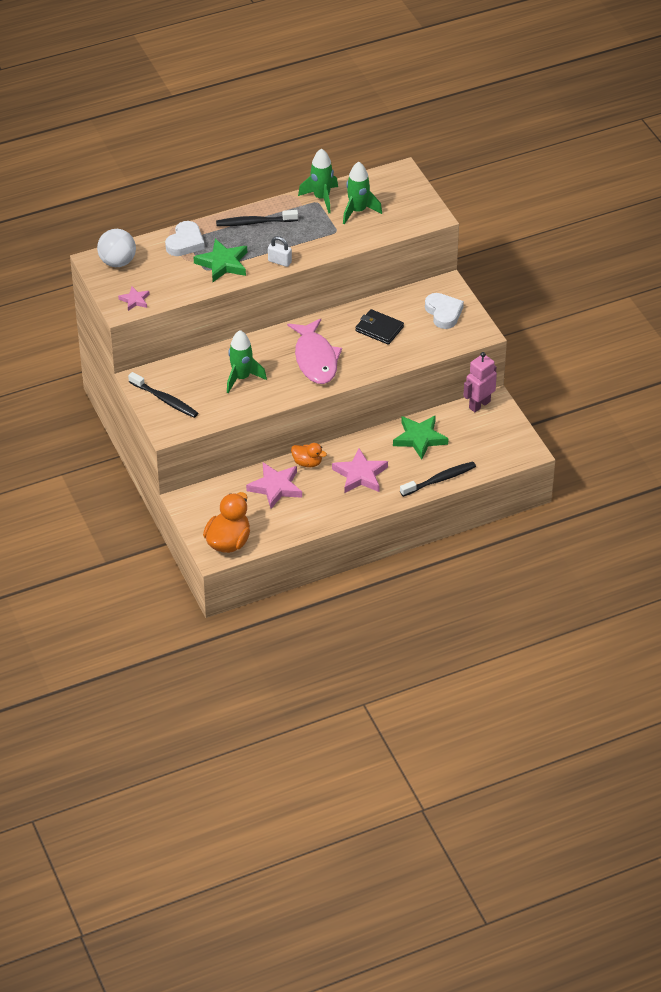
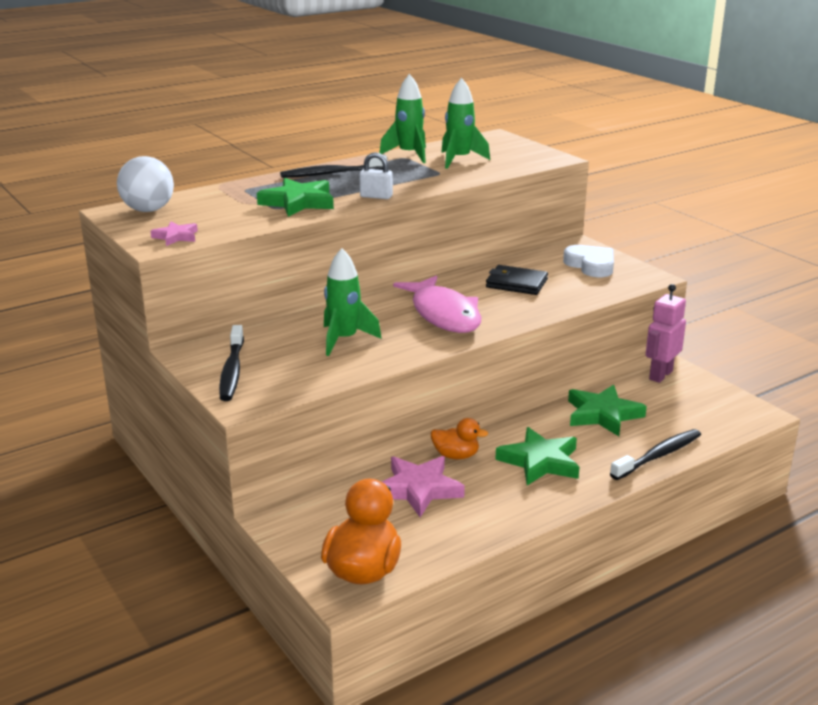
camera: 10 degrees left, 20 degrees down
black toothbrush [128,372,198,418] -> black toothbrush turned 60 degrees clockwise [219,325,244,401]
white heart [165,221,205,256] -> none
pink star [332,448,388,493] -> green star [495,427,579,485]

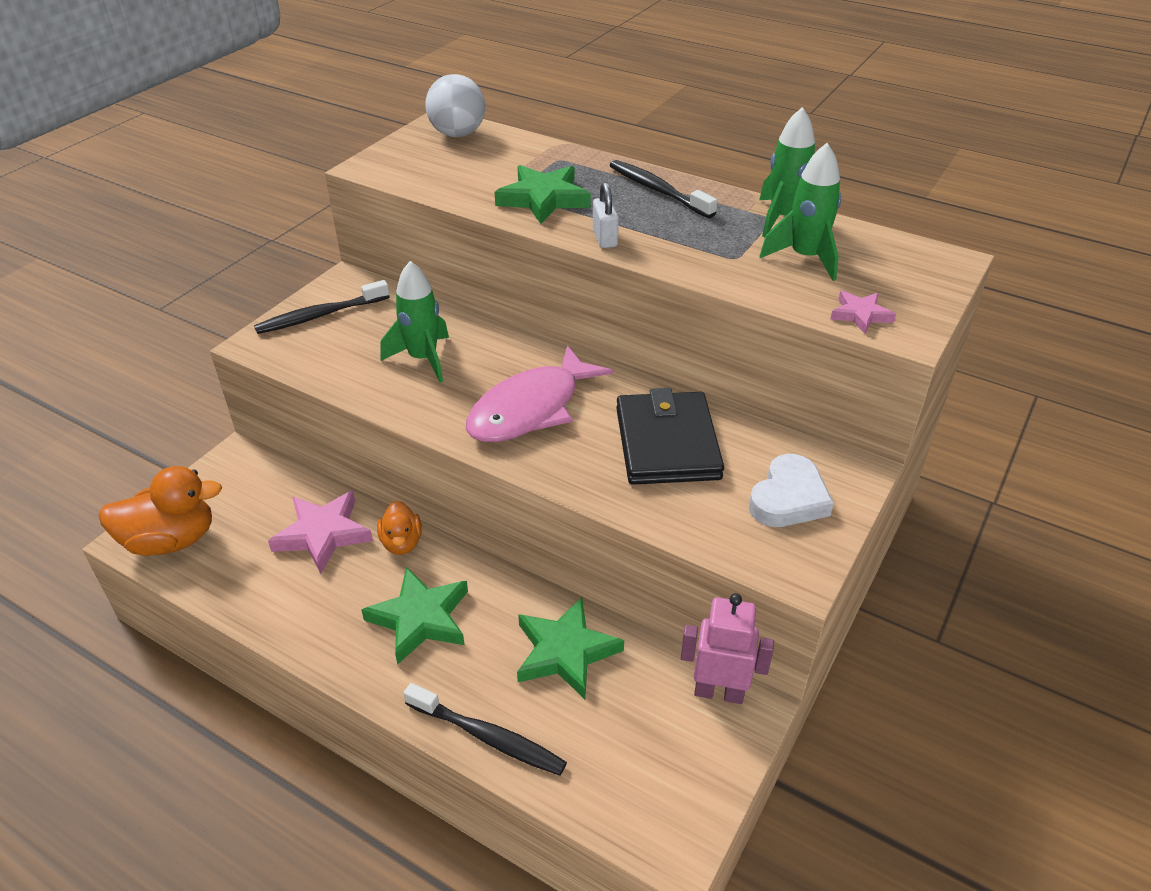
camera: 65 degrees right, 15 degrees up
pink star [150,221,198,246] -> pink star moved to [830,291,896,334]
black wallet [486,265,548,295] -> black wallet [616,388,724,485], size x1.52

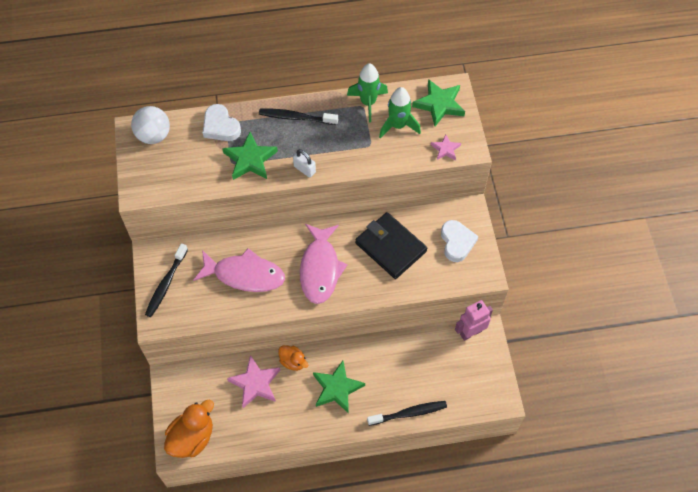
camera: 40 degrees left, 20 degrees up
green rocket [380,261,449,383] -> pink fish [193,248,285,292]
green star [517,597,624,699] -> green star moved to [412,79,465,126]
none -> white heart [203,104,241,141]

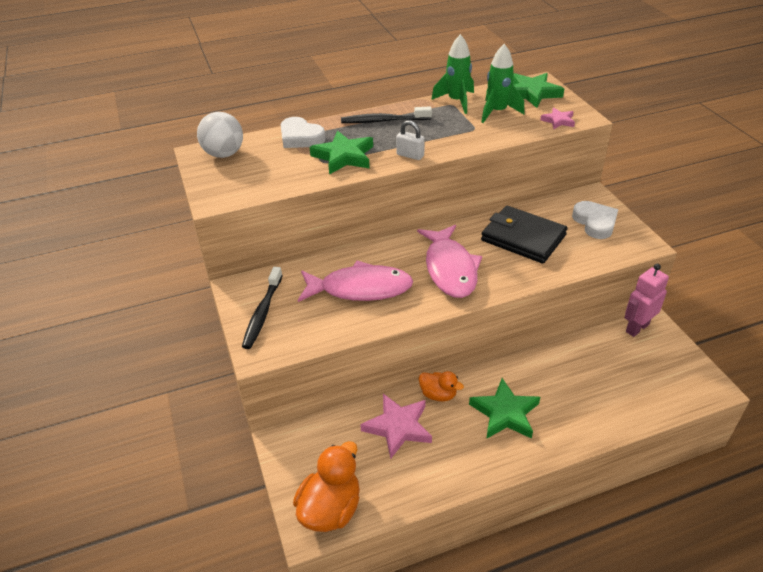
camera: 10 degrees left, 20 degrees down
black toothbrush [367,401,447,426] -> none

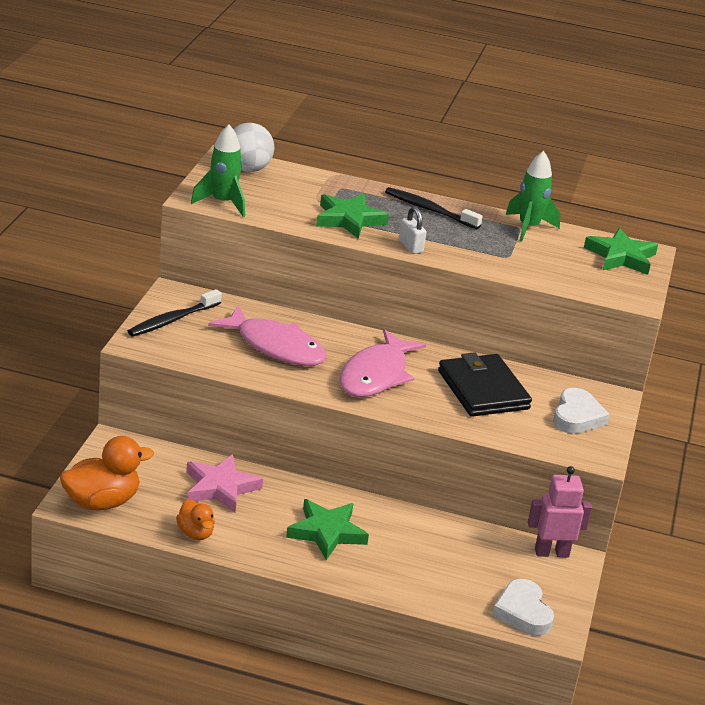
camera: 30 degrees right, 10 degrees down
white heart [281,117,326,148] -> white heart moved to [492,579,554,636]
orange duck [418,371,464,402] -> orange duck moved to [176,499,215,540]
green rocket [481,44,524,123] -> green rocket moved to [191,125,245,217]
pink star [540,107,575,129] -> none

